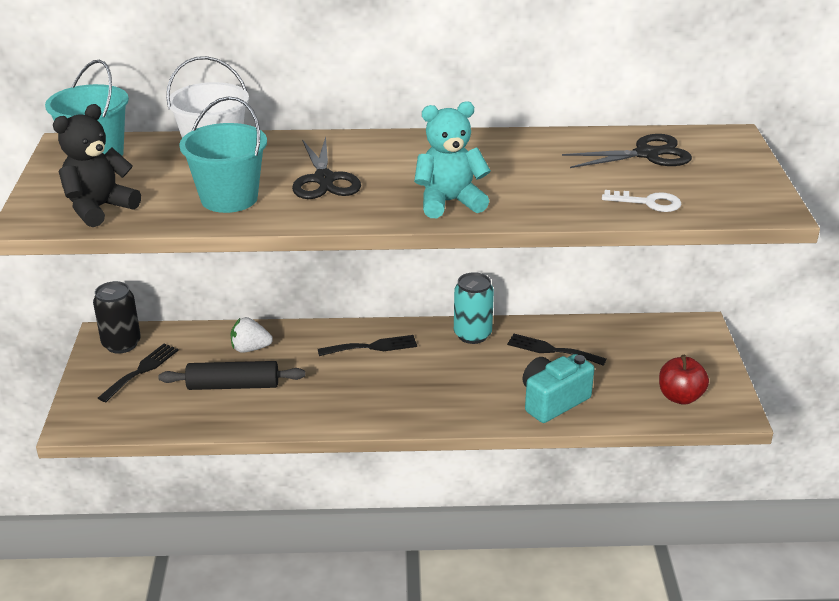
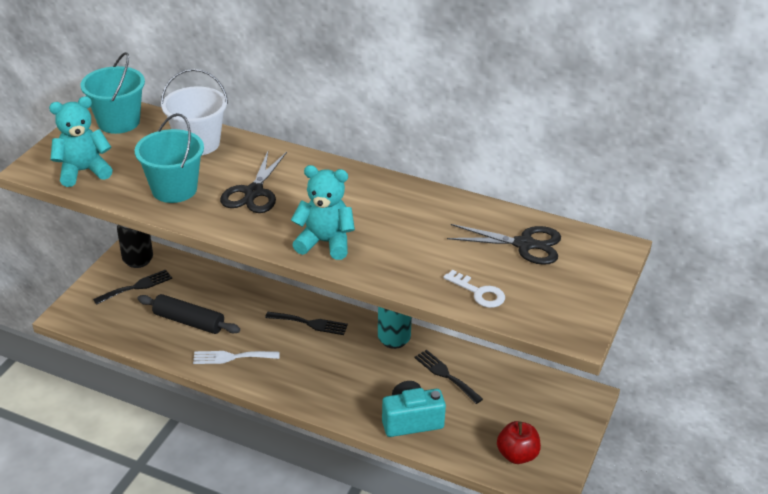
camera: 25 degrees right, 5 degrees up
black teddy bear [53,104,141,227] -> turquoise teddy bear [49,96,113,187]
white strawberry [231,317,273,353] -> none
none -> white fork [193,351,280,364]

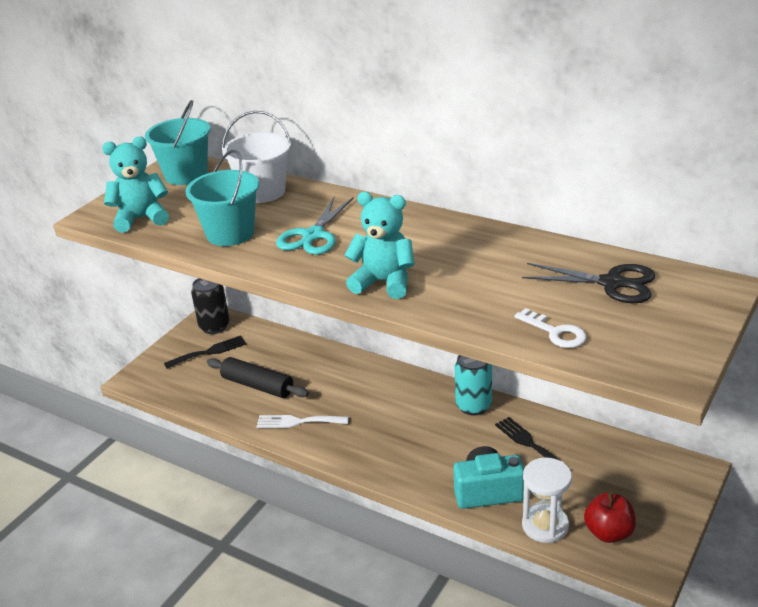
camera: 10 degrees right, 5 degrees down
black scissors [220,151,287,213] -> turquoise scissors [276,196,354,255]
black fork [265,312,348,335] -> none
none -> white hourglass [522,457,572,543]

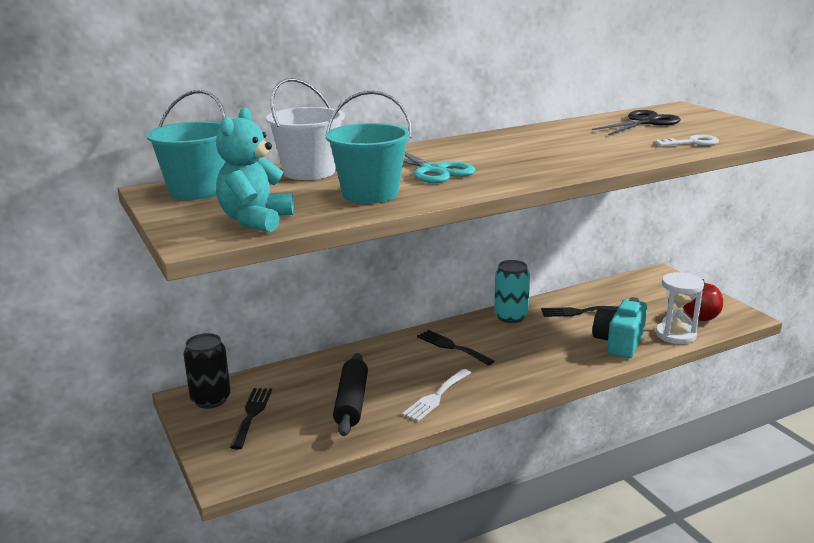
camera: 60 degrees left, 10 degrees down
black rolling pin [207,357,309,398] -> black rolling pin turned 60 degrees counterclockwise [333,353,368,436]
turquoise teddy bear [344,192,415,299] -> none
none -> black fork [417,330,495,366]

